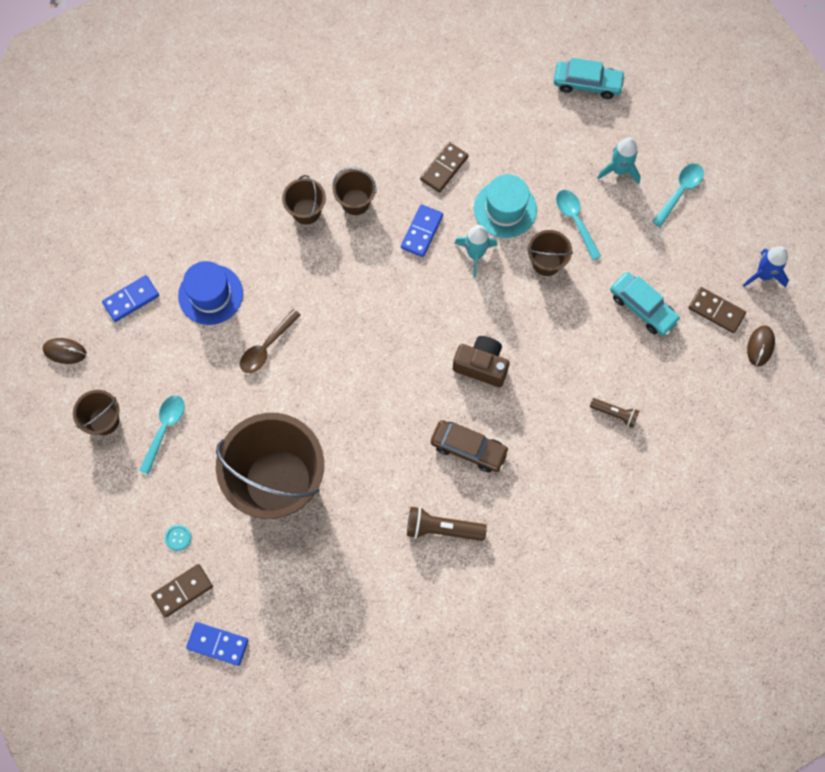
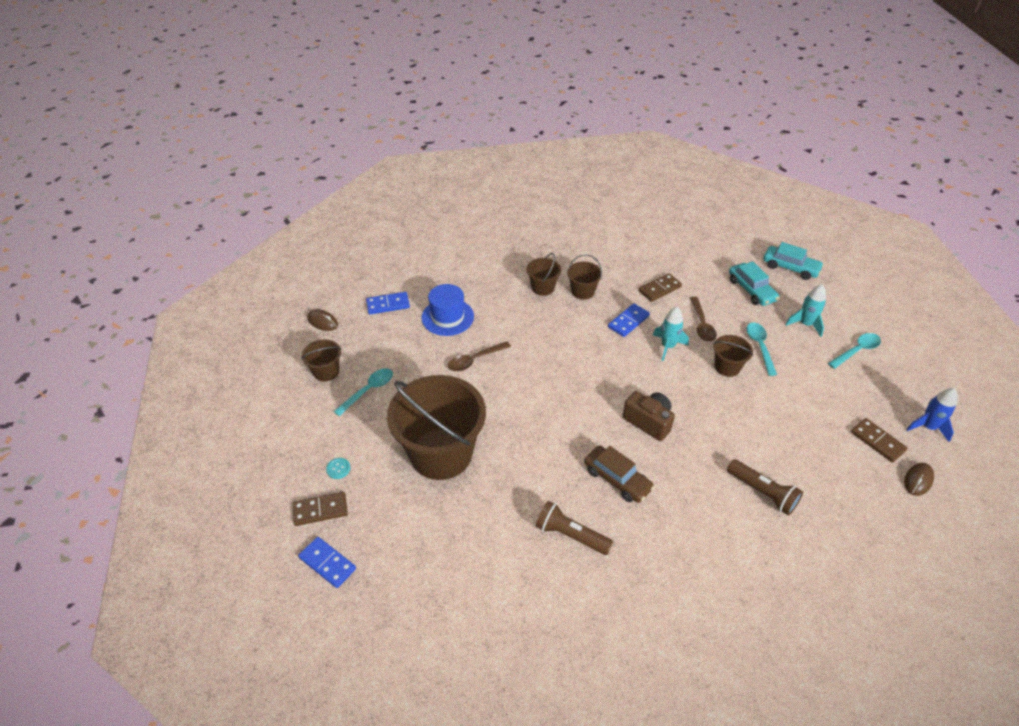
camera: 20 degrees right, 25 degrees down
turquoise hat [474,174,537,238] -> brown spoon [690,297,717,342]
brown flashlight [590,398,639,428] -> brown flashlight [727,459,803,516], size x1.58
turquoise car [610,272,681,336] -> turquoise car moved to [729,261,780,306]

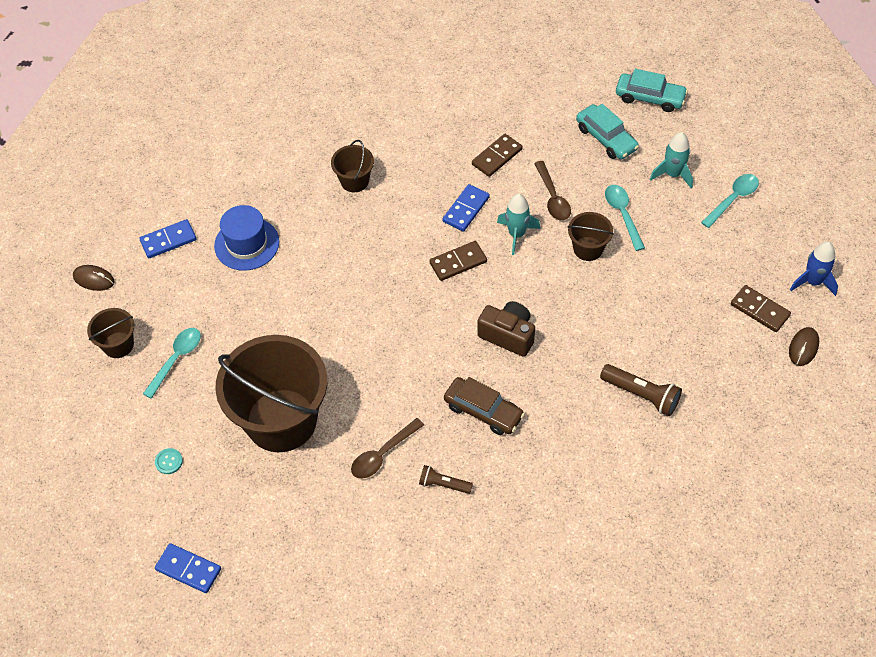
camera: 10 degrees left, 10 degrees up
brown domino [292,492,348,526] -> brown domino moved to [429,241,487,281]
brown spoon [448,342,511,371] -> brown spoon moved to [351,418,424,479]
brown flashlight [536,501,613,555] -> brown flashlight [419,465,473,494], size x0.63
brown bucket [567,254,602,300] -> none

